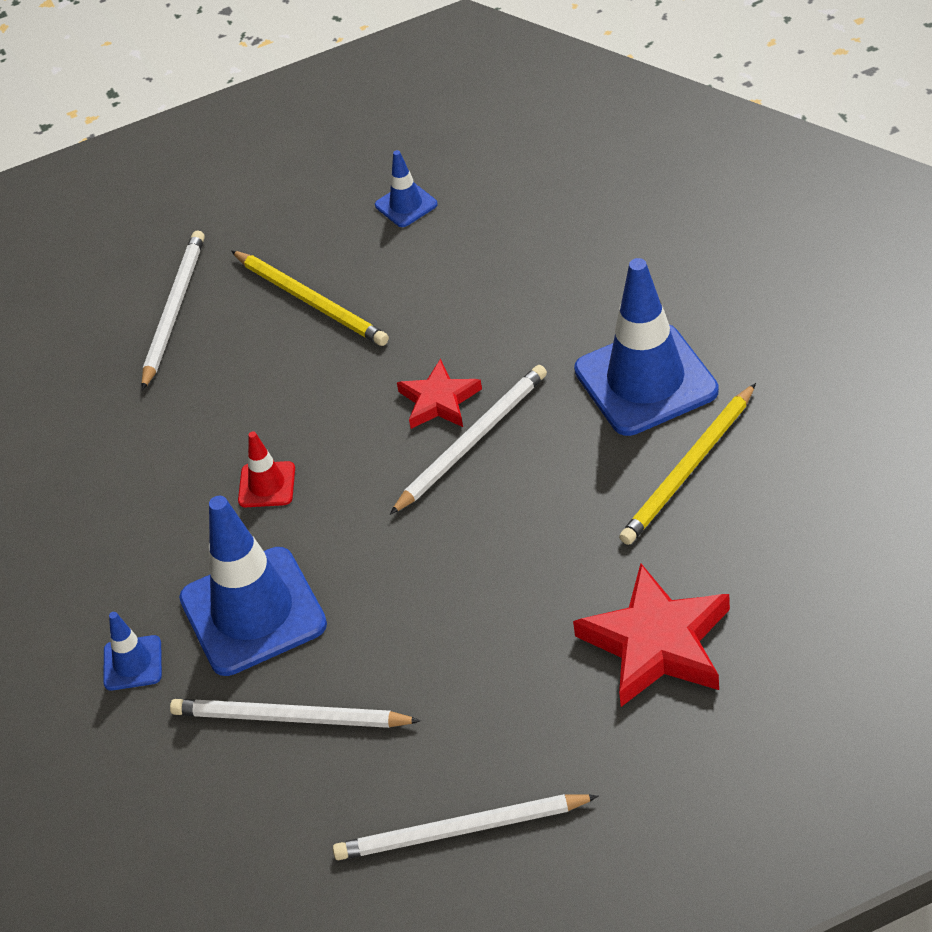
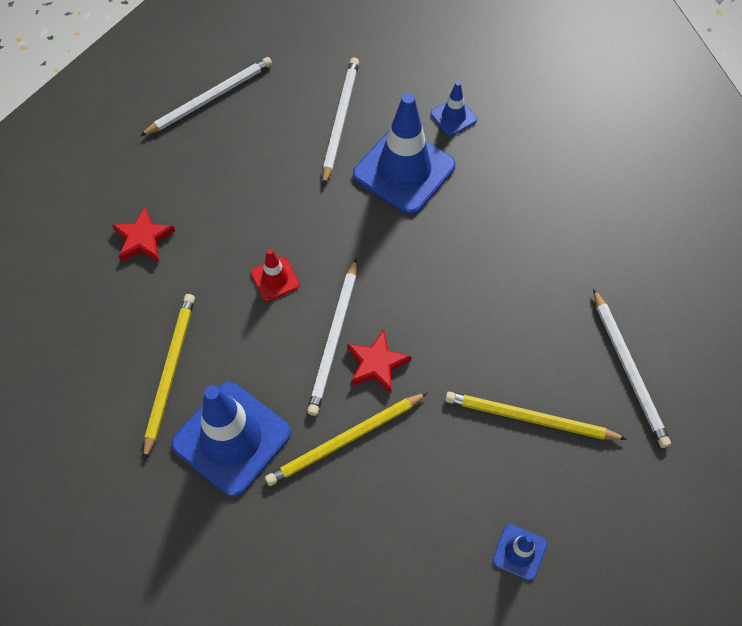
camera: 145 degrees right, 15 degrees up
white pencil [170,699,421,728] -> white pencil turned 60 degrees counterclockwise [323,58,359,186]
red traffic cone [238,431,295,507] -> red traffic cone moved to [251,249,300,301]
red star [573,563,730,707] -> red star [112,207,175,262], size x0.60
none -> yellow pencil [265,392,428,486]

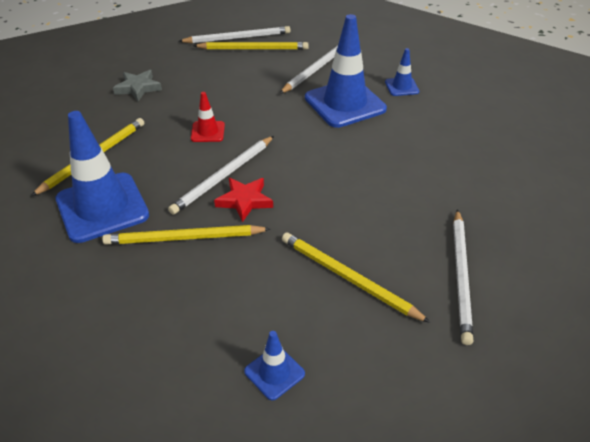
camera: 25 degrees right, 20 degrees down
red star [112,207,175,262] -> grey star [113,70,162,101]
none -> yellow pencil [193,42,309,50]

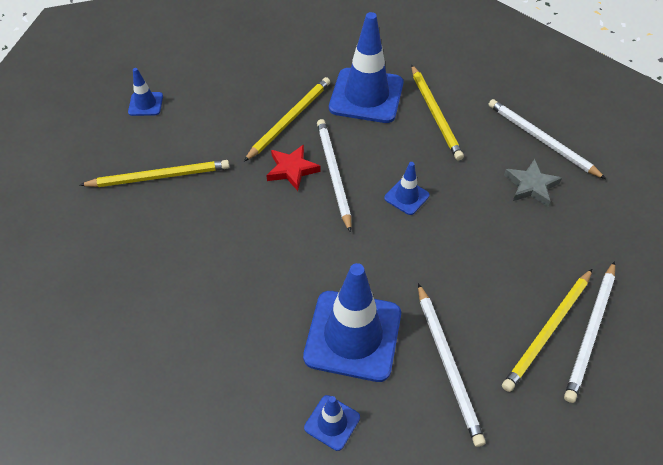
camera: 130 degrees right, 10 degrees up
red traffic cone [191,92,225,142] -> blue traffic cone [384,162,429,215]
white pencil [453,209,473,345] -> white pencil moved to [489,99,606,179]

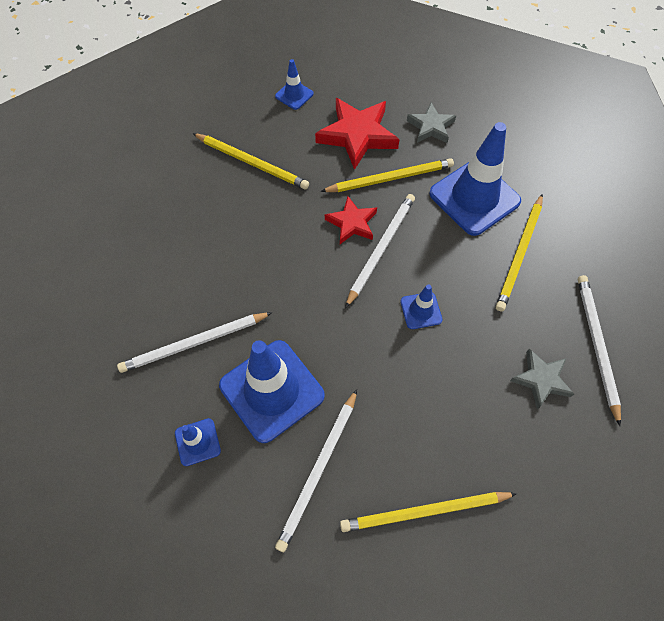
camera: 40 degrees right, 10 degrees up
white pencil [564,261,615,403] -> white pencil moved to [117,312,272,373]
none -> red star [315,98,400,170]
none -> grey star [407,103,456,143]

